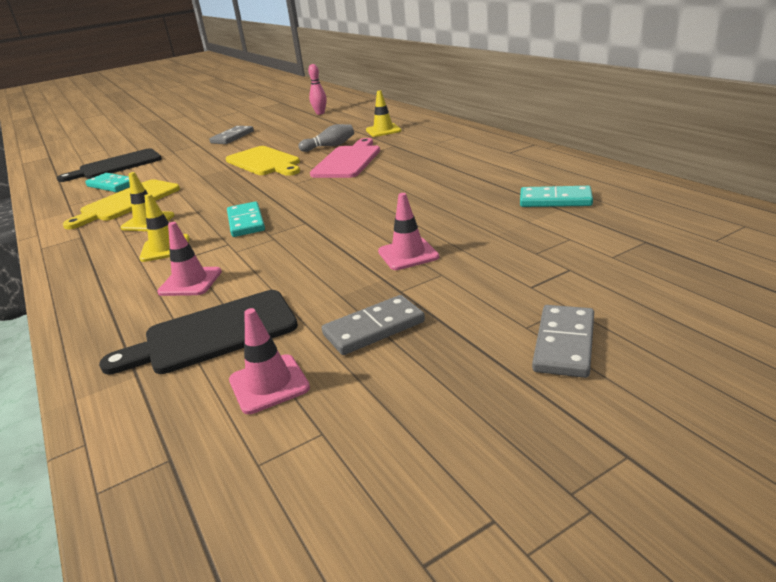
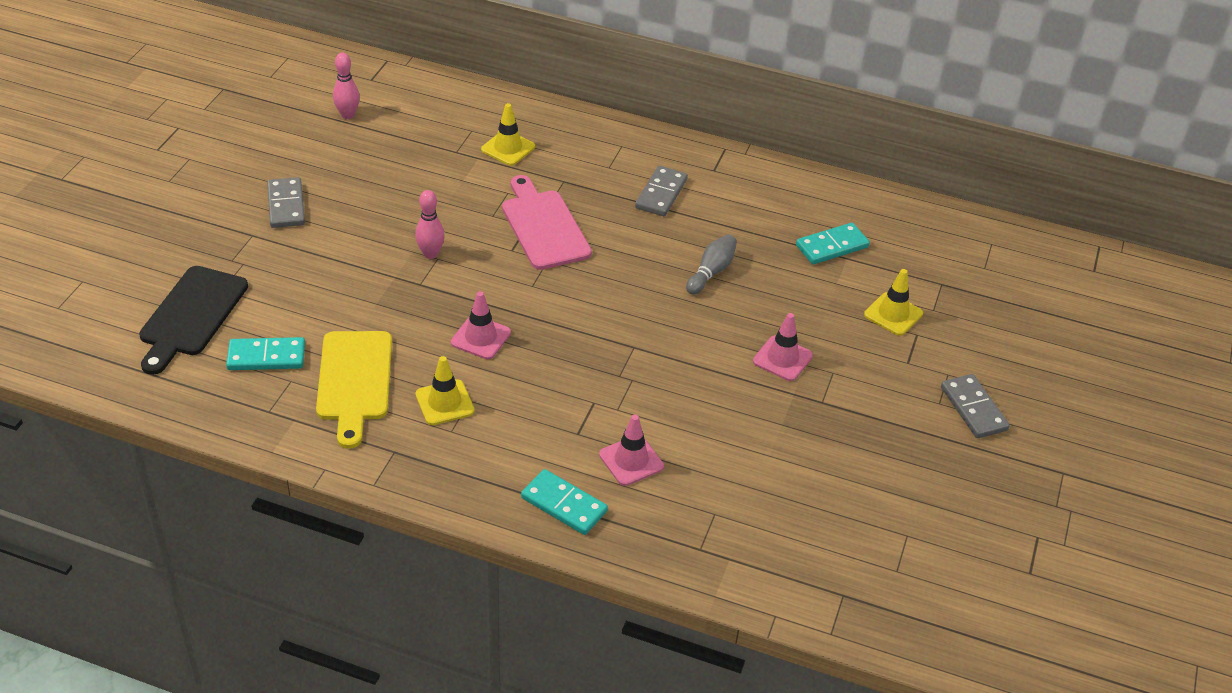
camera: 45 degrees left, 15 degrees up
black cutting board [99,290,298,374] -> none
yellow traffic cone [139,194,190,262] -> yellow traffic cone moved to [864,269,923,336]
yellow cutting board [226,146,300,176] -> pink bowling pin [415,190,445,259]
turquoise domino [227,201,265,237] -> turquoise domino moved to [521,469,608,535]
pink traffic cone [229,308,310,414] -> pink traffic cone moved to [451,291,511,359]
grey bowling pin [298,124,354,152] -> grey bowling pin moved to [686,234,737,295]
grey domino [322,295,425,355] -> grey domino moved to [635,166,688,216]

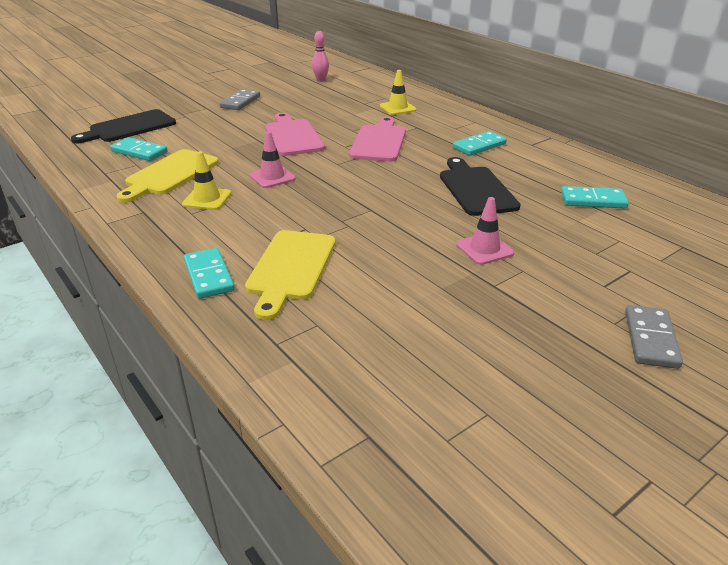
camera: 35 degrees right, 10 degrees down
pink bowling pin [415,190,445,259] -> pink cutting board [265,113,325,156]
pink traffic cone [599,415,664,486] -> yellow cutting board [245,230,335,320]
grey domino [635,166,688,216] -> turquoise domino [453,131,507,156]
grey bowling pin [686,234,737,295] -> black cutting board [440,157,520,216]
yellow traffic cone [864,269,923,336] -> none

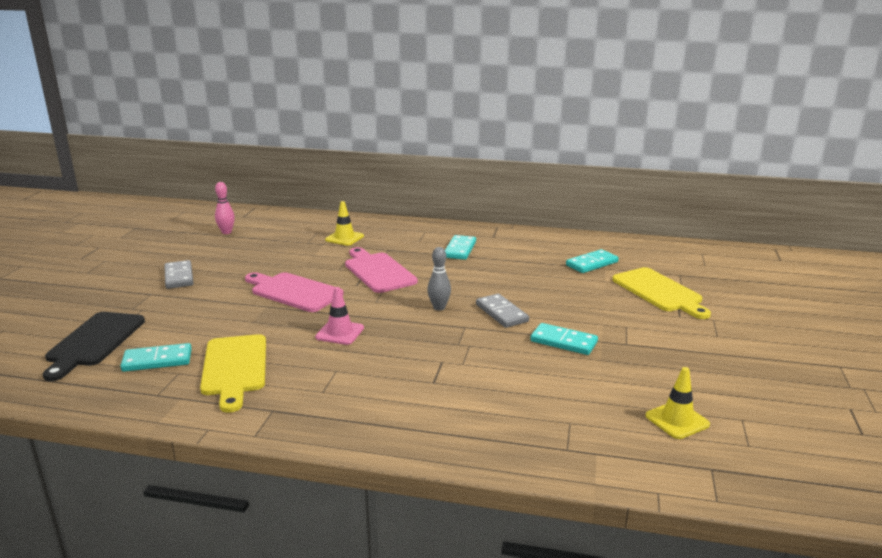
camera: 40 degrees left, 10 degrees down
yellow traffic cone [182,151,231,210] -> yellow traffic cone moved to [645,367,710,439]
turquoise domino [184,248,235,299] -> turquoise domino moved to [530,323,598,355]
yellow cutting board [245,230,335,320] -> yellow cutting board moved to [612,267,711,319]
black cutting board [440,157,520,216] -> none
pink traffic cone [456,197,514,265] -> none
grey domino [625,305,683,369] -> grey domino moved to [476,294,529,328]
none -> grey bowling pin [427,247,451,311]

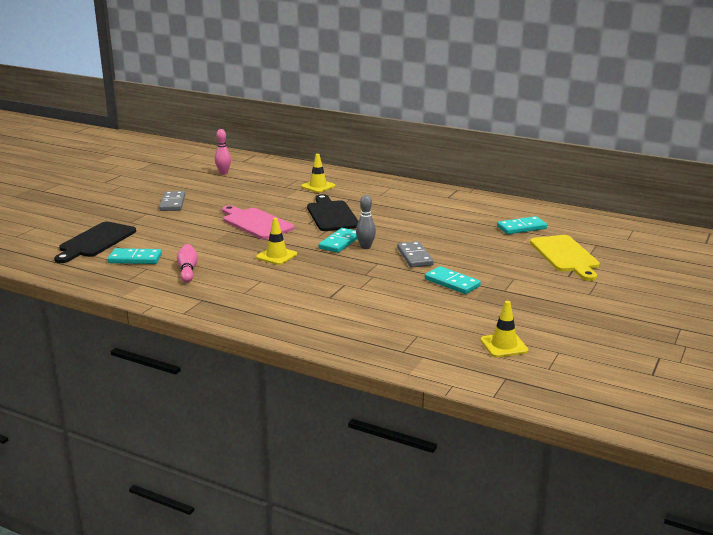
camera: 15 degrees right, 0 degrees up
yellow cutting board [200,334,266,413] -> pink bowling pin [177,244,198,282]
pink traffic cone [315,287,364,345] -> yellow traffic cone [256,218,297,265]
pink cutting board [345,247,418,293] -> black cutting board [307,194,358,231]
turquoise domino [445,235,476,260] -> turquoise domino moved to [319,228,357,253]

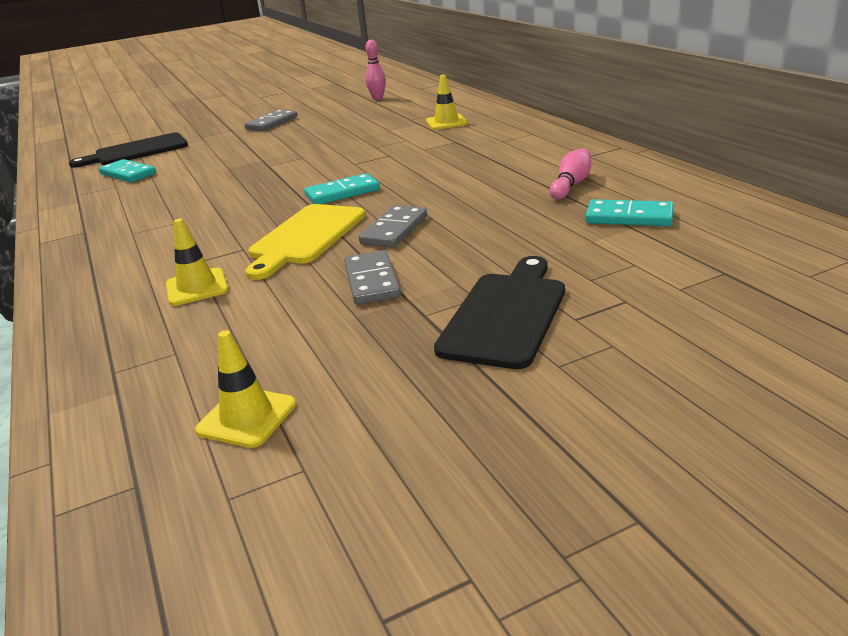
camera: 40 degrees right, 5 degrees up
pink bowling pin [177,244,198,282] -> pink bowling pin moved to [550,148,591,199]
pink cutting board [222,205,294,239] -> none
yellow traffic cone [256,218,297,265] -> yellow traffic cone moved to [166,218,229,306]
black cutting board [307,194,358,231] -> black cutting board moved to [434,256,565,369]
grey bowling pin [356,195,376,249] -> none
turquoise domino [425,266,481,294] -> grey domino [344,250,401,305]
yellow cutting board [530,235,600,281] -> yellow cutting board moved to [245,204,365,280]

